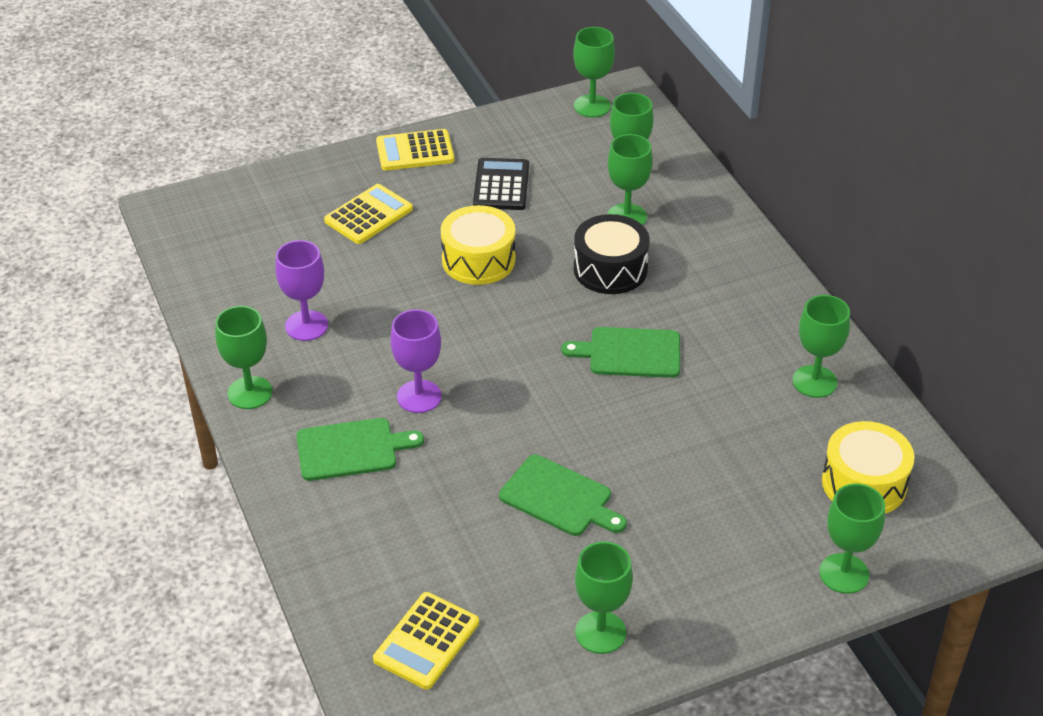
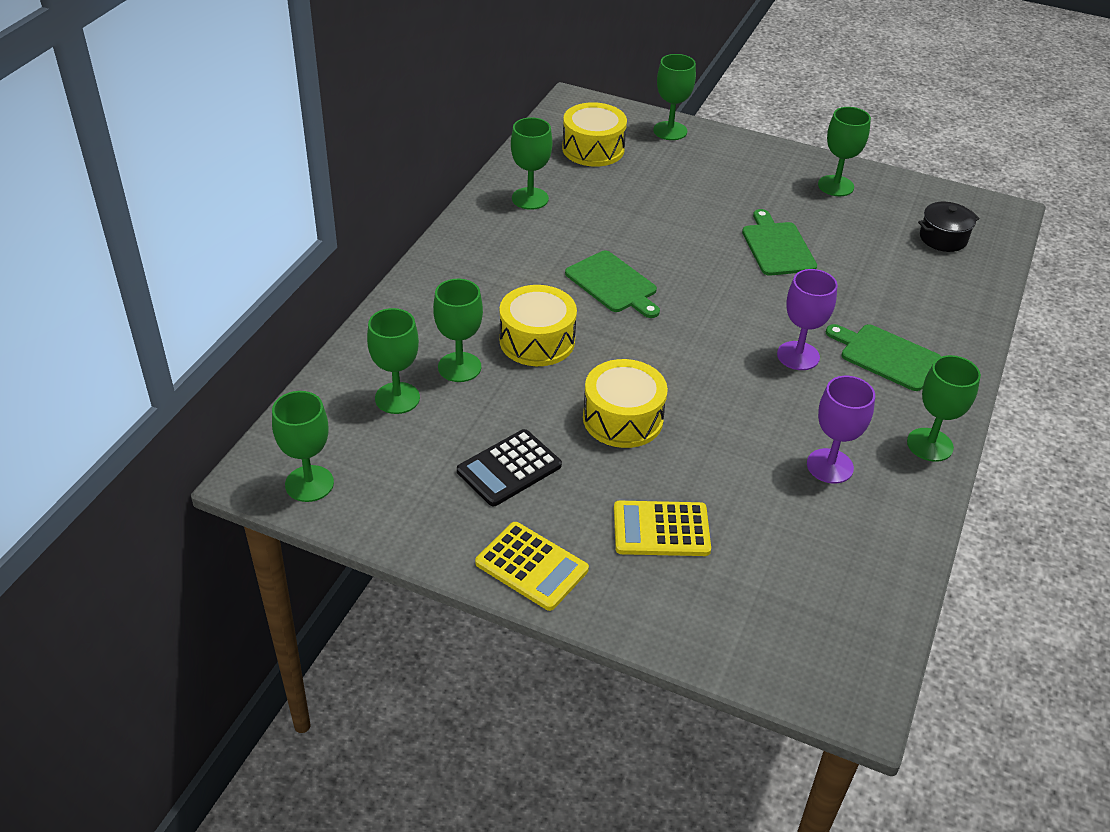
camera: 135 degrees left, 0 degrees up
yellow calculator [373,592,479,690] -> black pot [918,202,979,252]
black drum [574,214,650,294] -> yellow drum [500,285,577,366]

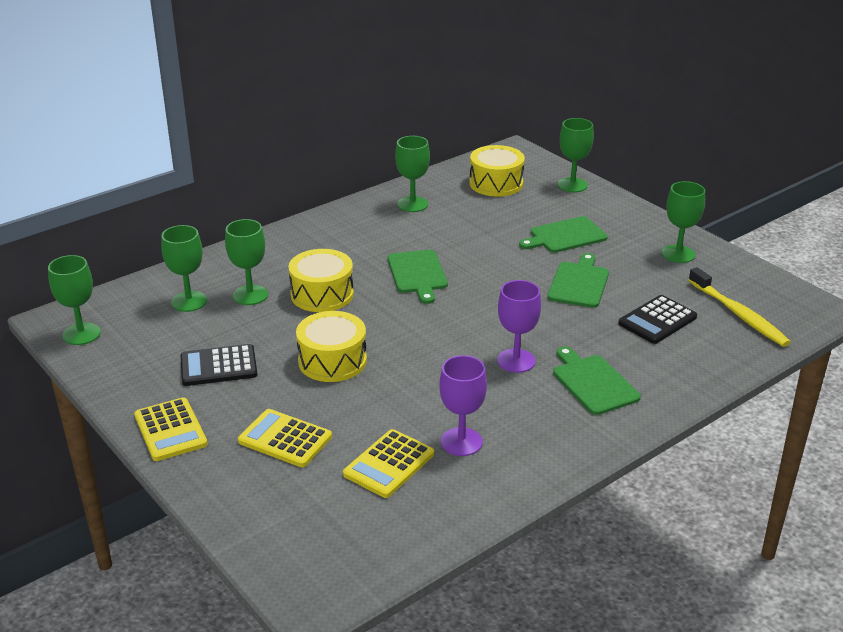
camera: 30 degrees right, 10 degrees down
green goblet [907,355,981,462] -> none
black pot [918,202,979,252] -> yellow toothbrush [688,267,791,347]
none -> yellow calculator [343,429,434,498]
none -> green cutting board [519,216,608,253]
none -> black calculator [618,295,697,344]

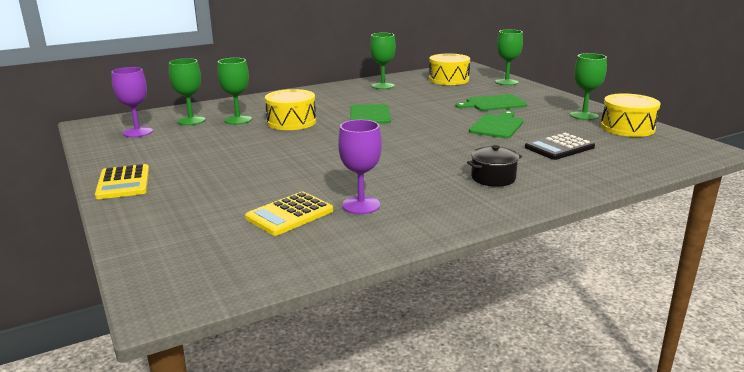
camera: 10 degrees right, 10 degrees down
green goblet [48,255,101,345] -> none
black calculator [180,344,257,386] -> none
yellow calculator [238,409,332,467] -> none
yellow drum [296,311,367,382] -> yellow drum moved to [601,93,660,137]
purple goblet [497,280,541,373] -> purple goblet moved to [111,67,153,137]
green cutting board [553,346,641,415] -> black pot [467,145,522,187]
yellow toothbrush [688,267,791,347] -> none

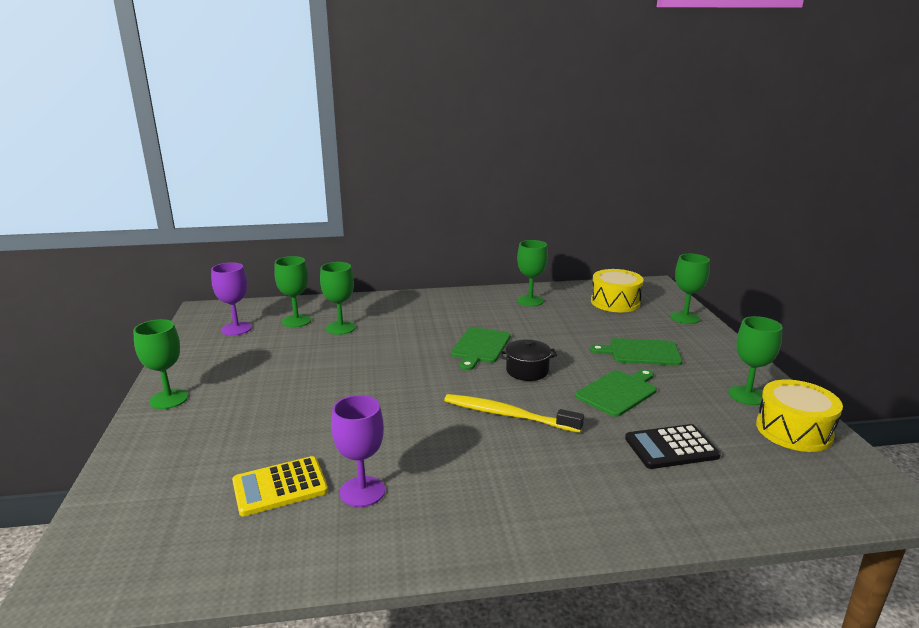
camera: 20 degrees right, 0 degrees up
yellow calculator [95,164,149,199] -> green goblet [133,319,188,409]
yellow drum [265,89,316,130] -> none
black pot [467,145,522,187] -> black pot moved to [500,339,557,381]
none -> yellow toothbrush [444,394,584,433]

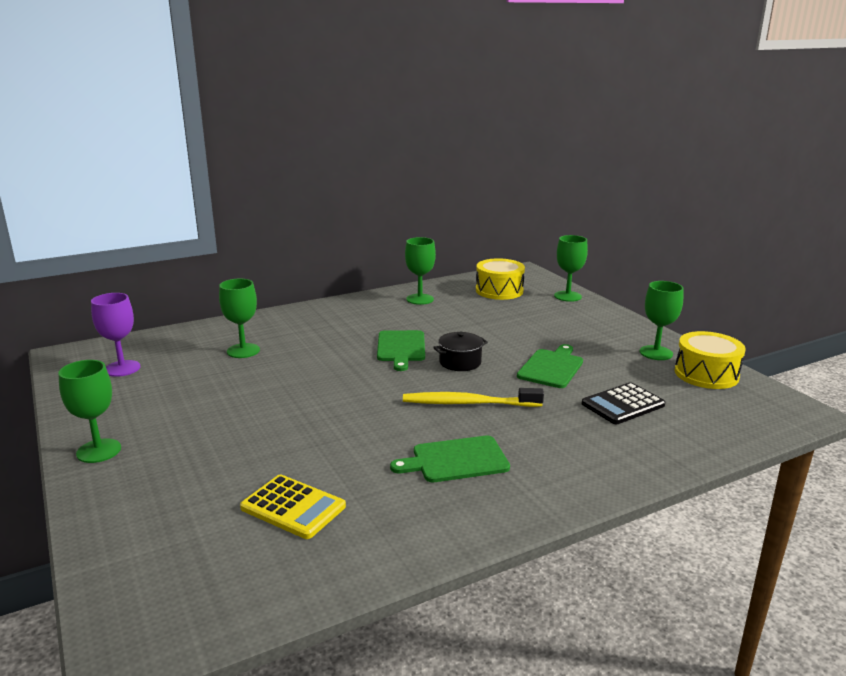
camera: 20 degrees left, 0 degrees up
yellow calculator [232,456,328,516] -> yellow calculator turned 105 degrees counterclockwise [240,474,346,539]
green goblet [274,256,311,327] -> none
purple goblet [331,395,385,507] -> none
green cutting board [590,338,682,366] -> green cutting board moved to [390,436,510,482]

